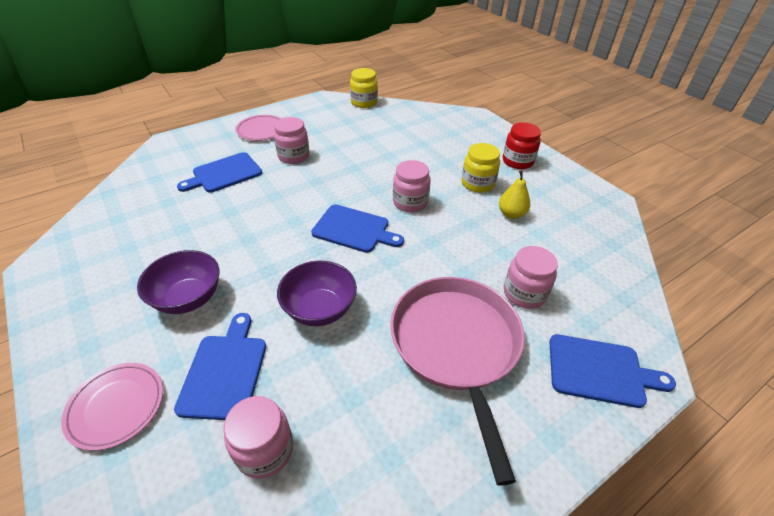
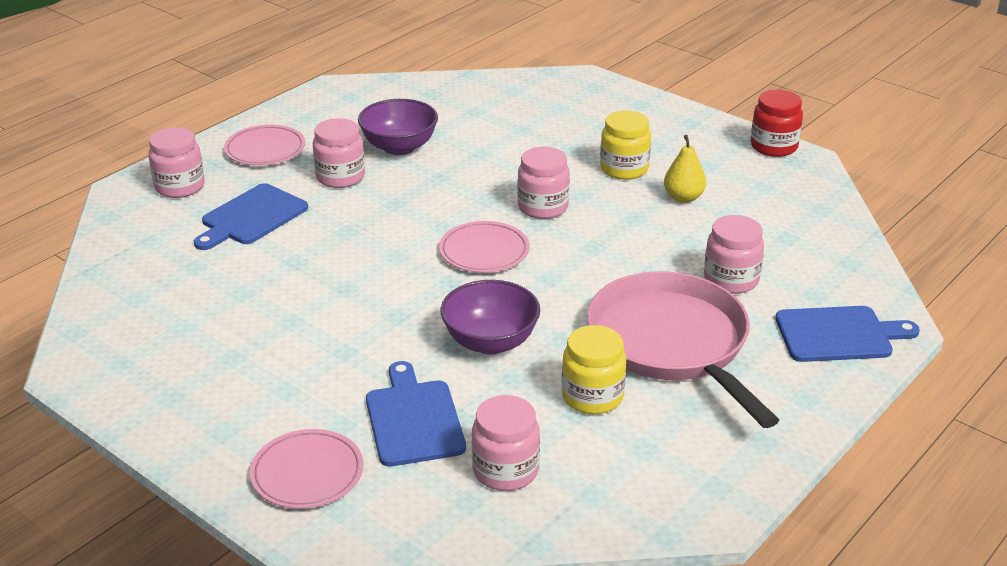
camera: 15 degrees left, 10 degrees down
purple bowl [137,250,219,314] -> purple bowl moved to [358,99,438,155]
blue cutting board [311,204,404,253] -> pink plate [439,221,530,273]
yellow jar [350,68,378,108] -> yellow jar moved to [562,325,626,414]
red jar [503,122,541,169] -> red jar moved to [751,90,803,157]
none -> pink jar [149,127,205,198]

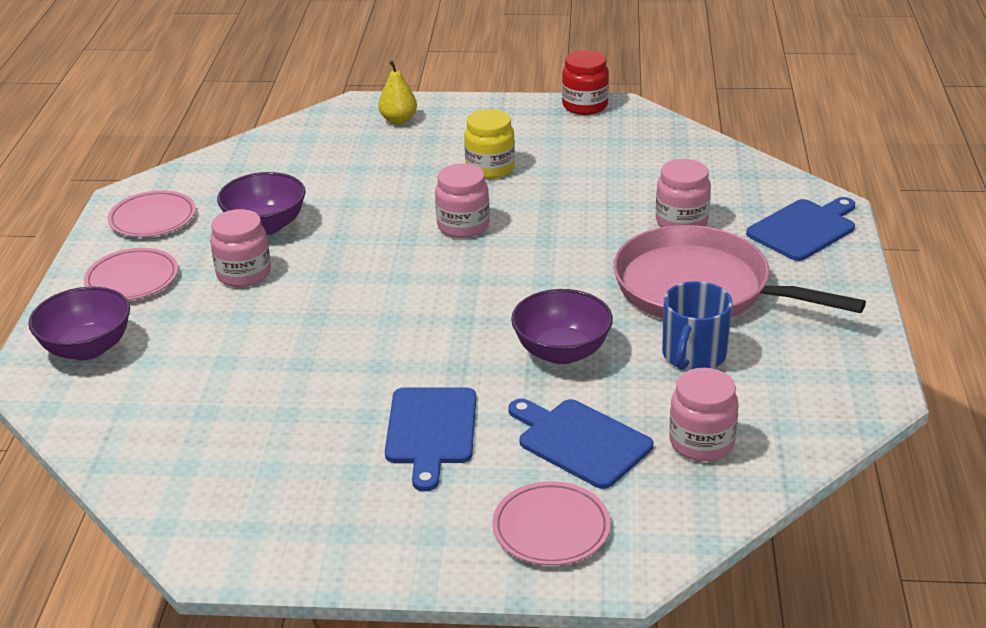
camera: 35 degrees left, 0 degrees up
pink jar [149,127,205,198] -> purple bowl [28,287,130,360]
blue cutting board [194,183,308,250] -> blue cutting board moved to [385,387,476,491]
pink plate [439,221,530,273] -> pink plate moved to [107,190,196,237]
yellow jar [562,325,626,414] -> blue mug [662,281,732,371]
yellow pear [664,135,706,203] -> yellow pear moved to [378,61,417,124]

